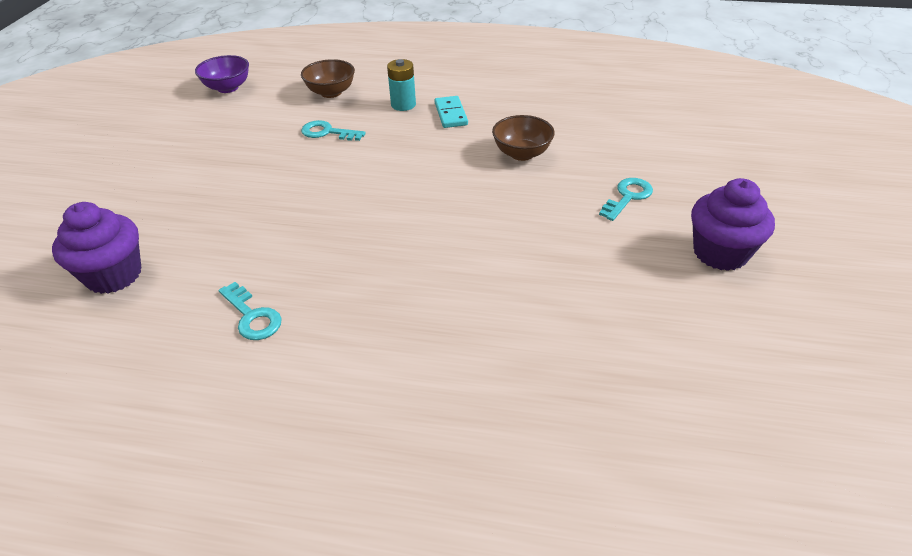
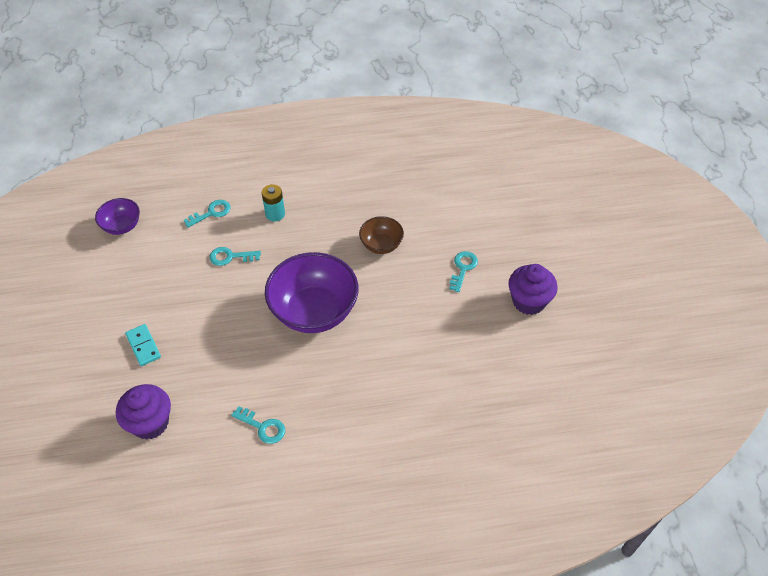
camera: 20 degrees left, 10 degrees up
brown bowl [301,59,355,98] -> turquoise key [184,200,231,228]
turquoise domino [435,96,468,128] -> turquoise domino moved to [125,324,161,366]
none -> purple bowl [265,252,359,333]

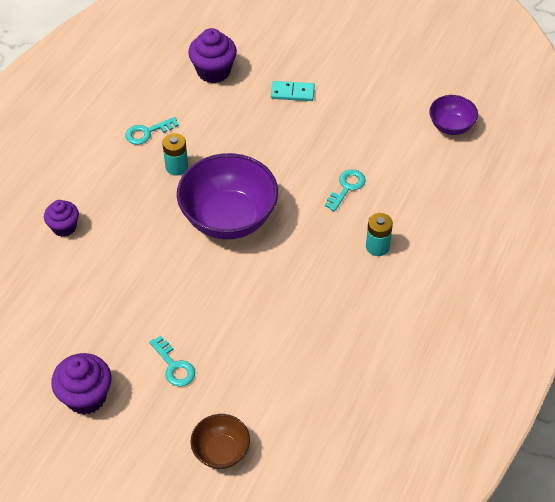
camera: 125 degrees right, 0 degrees up
turquoise key [184,200,231,228] -> none
brown bowl [359,216,404,254] -> brown bowl moved to [191,414,250,469]
none -> purple cupcake [44,200,79,237]
none -> turquoise battery [162,133,188,176]

